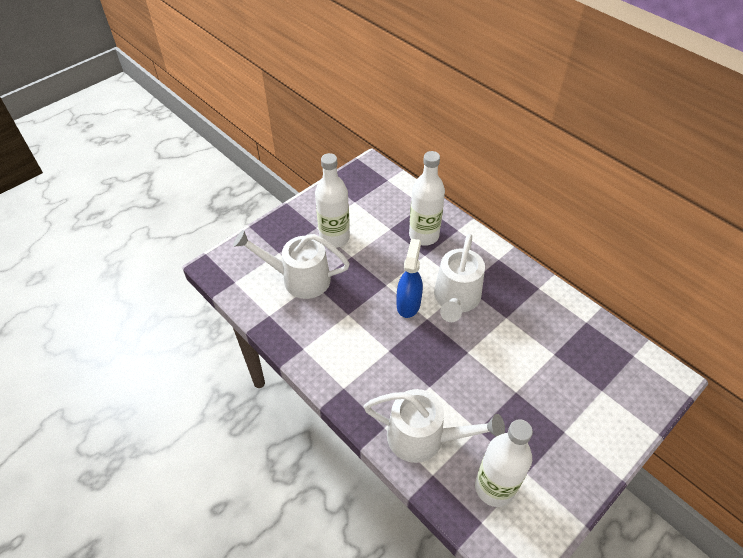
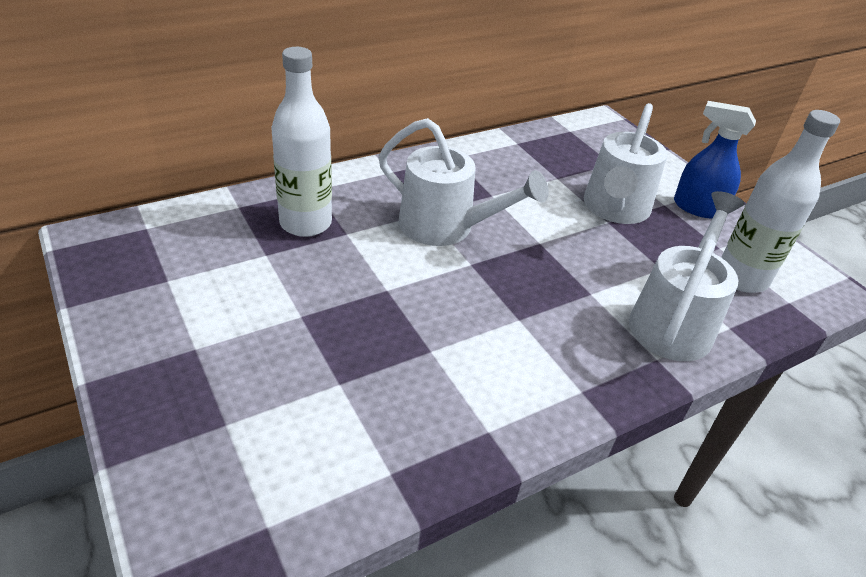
camera: 80 degrees left, 10 degrees down
white watering can [233,230,350,299] -> white watering can moved to [584,103,667,224]
white bottle [315,153,350,248] -> none
blue spray bottle [397,239,423,318] -> blue spray bottle moved to [674,101,756,219]

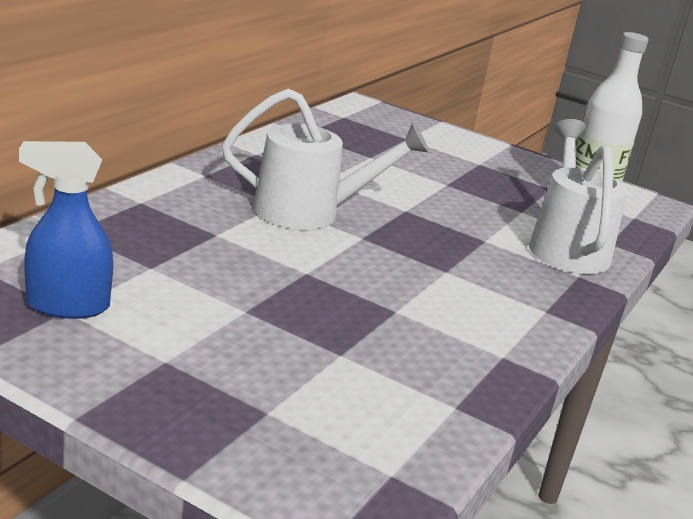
camera: 30 degrees left, 15 degrees down
white bottle [271,47,332,237] -> none
white watering can [584,103,667,224] -> none
blue spray bottle [674,101,756,219] -> blue spray bottle moved to [19,141,113,319]

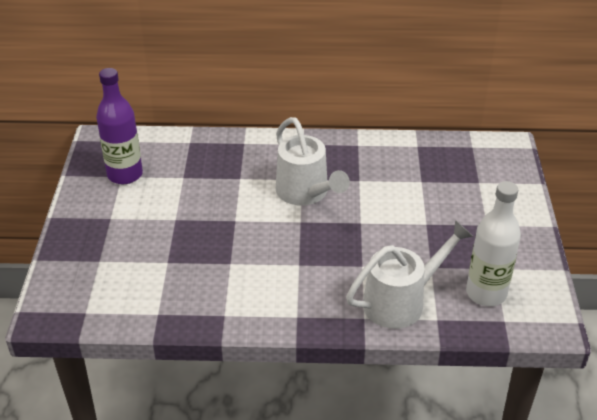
camera: 65 degrees right, 15 degrees up
blue spray bottle [19,141,113,319] -> purple bottle [96,68,143,184]

